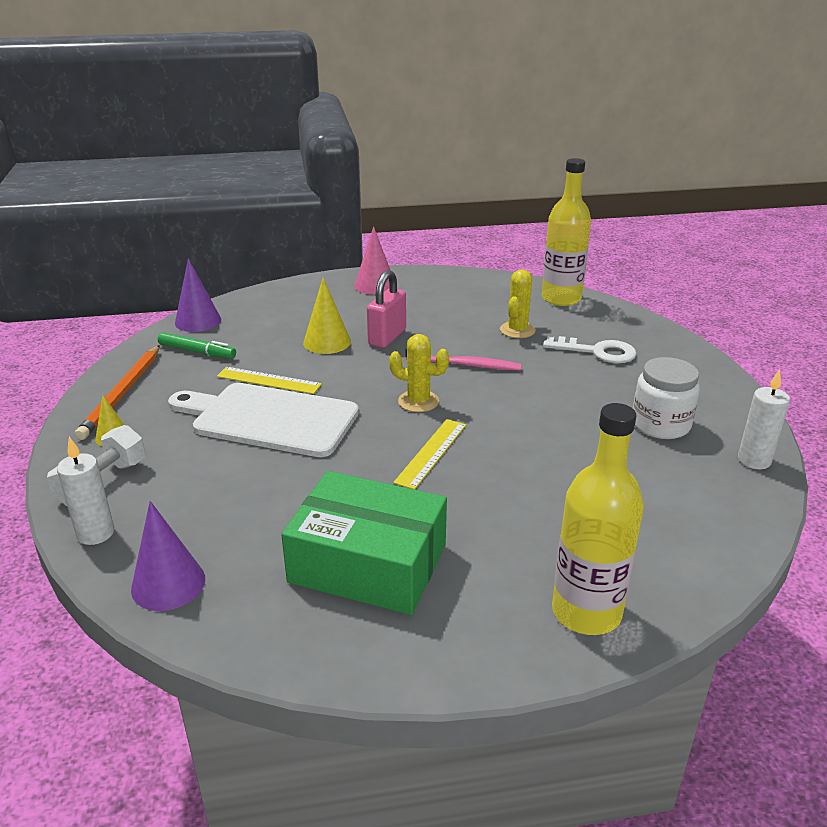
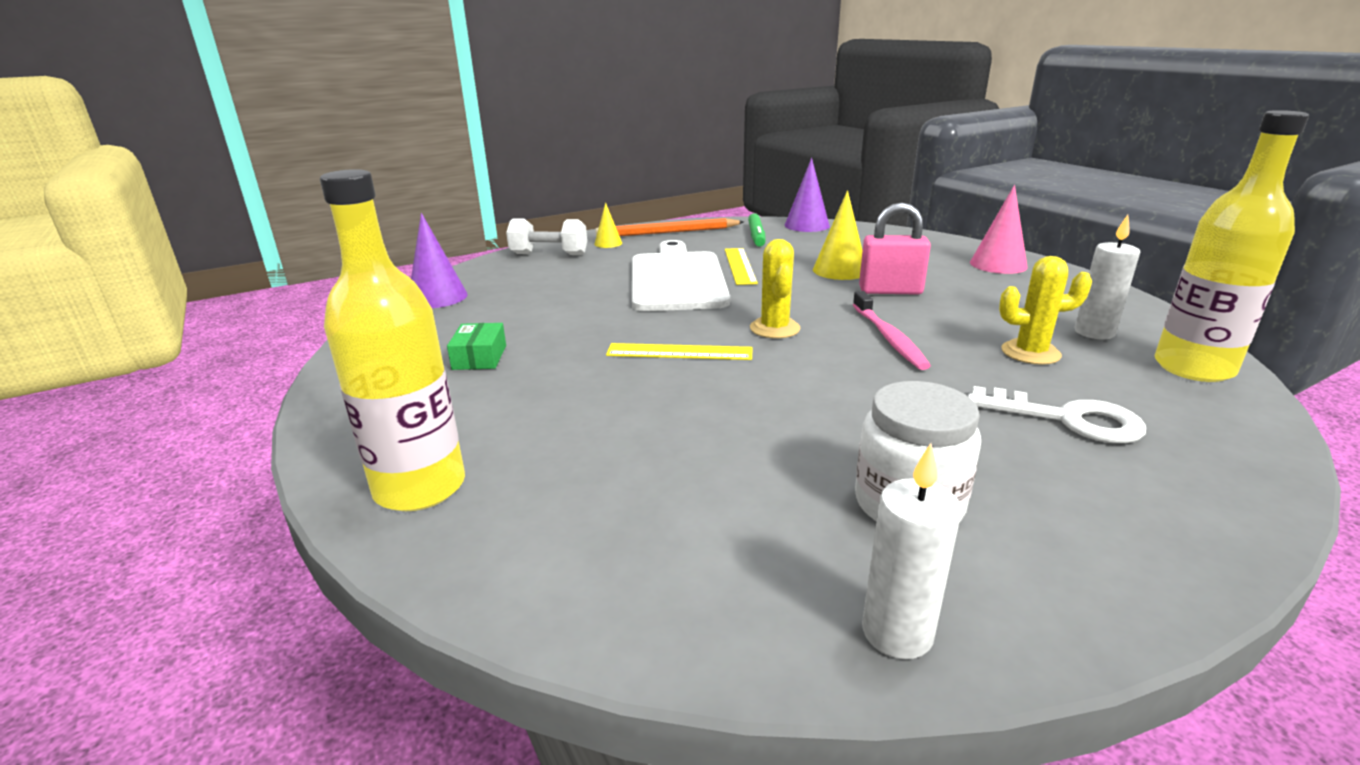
camera: 70 degrees right, 5 degrees down
white candle [57,437,114,545] -> white candle moved to [1074,215,1140,339]
green box [281,471,447,615] -> green box [447,323,506,370], size x0.41
white key [543,336,637,363] -> white key turned 60 degrees counterclockwise [968,386,1146,443]

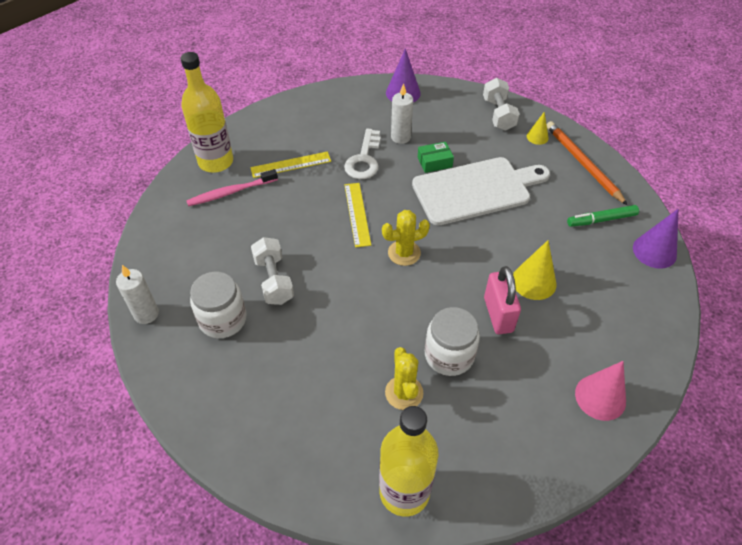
camera: 75 degrees right, 25 degrees up
green box [447,323,506,370] -> green box moved to [418,142,454,173]
yellow ruler [725,248,758,285] -> yellow ruler moved to [250,151,331,178]
pink toothbrush [853,291,931,370] -> pink toothbrush moved to [186,169,278,206]
white key [968,386,1146,443] -> white key moved to [344,129,381,179]
white candle [1074,215,1140,339] -> white candle moved to [391,83,413,144]
none -> white dumbbell [251,237,294,305]
none -> white jar [425,307,480,376]

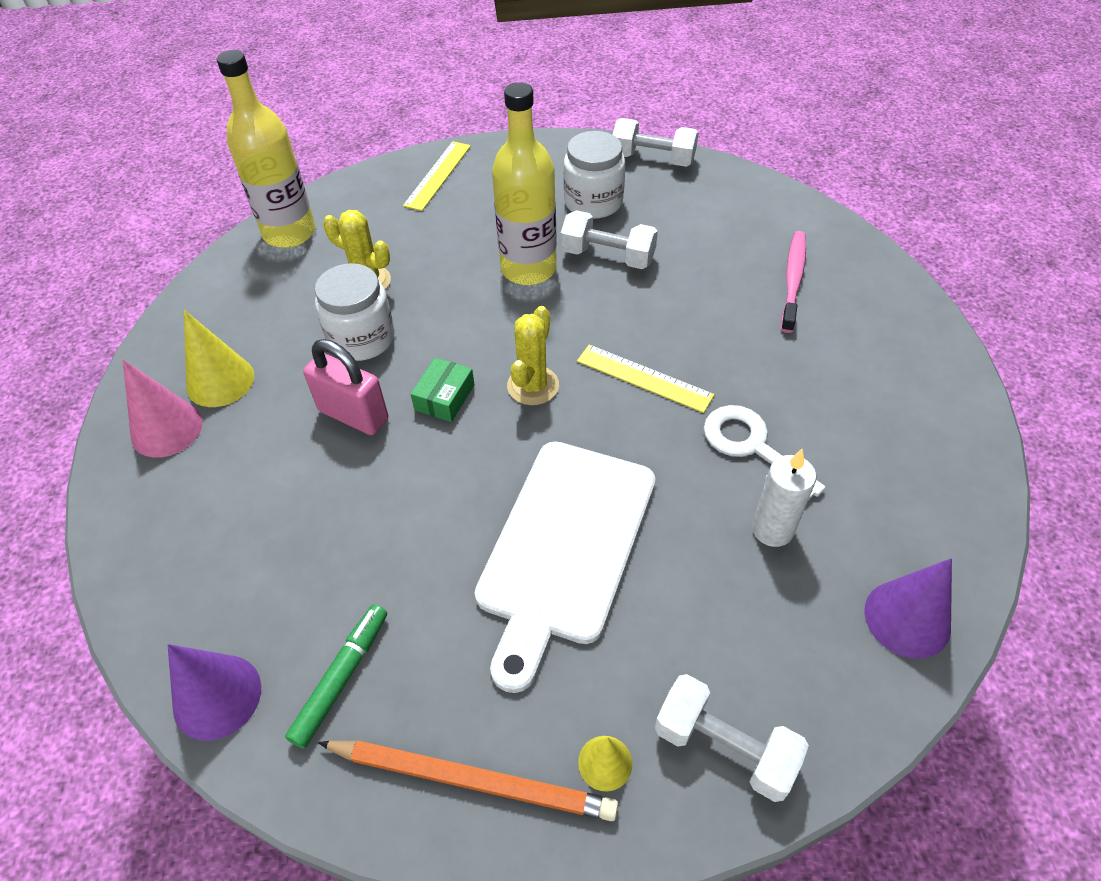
camera: 130 degrees right, 0 degrees up
white candle [116,265,159,324] -> white dumbbell [613,118,699,167]
yellow bottle [181,52,233,173] -> yellow bottle moved to [492,82,557,285]
yellow ruler [250,151,331,178] -> yellow ruler moved to [403,141,471,211]
green box [418,142,454,173] -> green box moved to [411,357,474,422]
yellow cone [513,240,557,300] -> yellow cone moved to [184,310,254,407]

